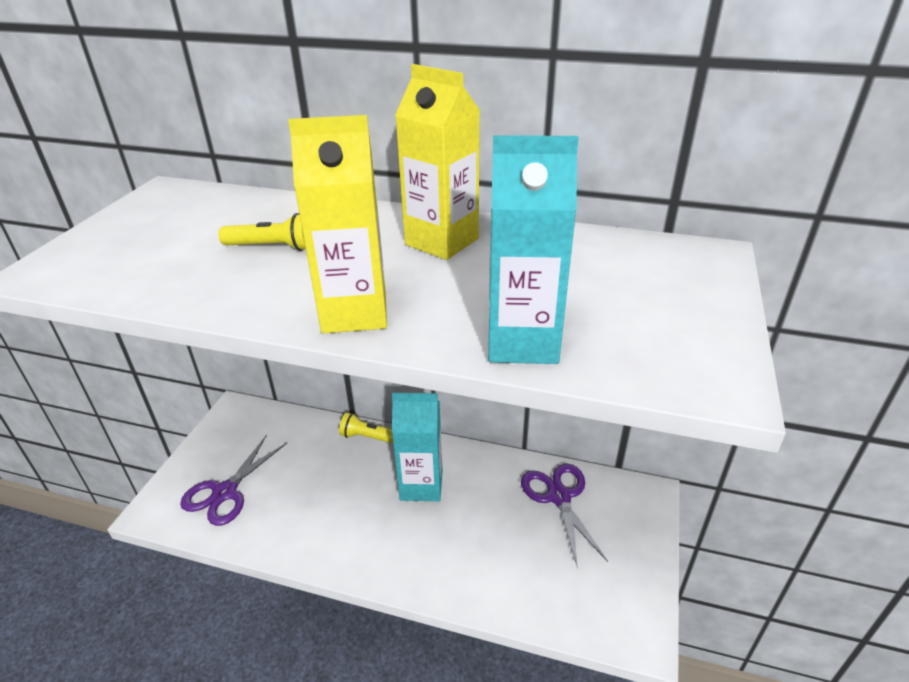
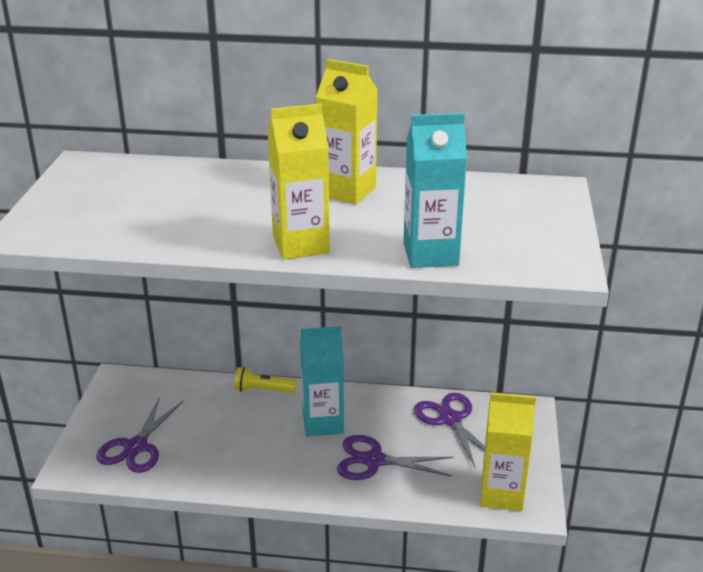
camera: 10 degrees left, 5 degrees down
yellow flashlight [219,213,306,251] -> none
none -> purple scissors [337,435,453,480]
none -> yellow carton [480,392,536,511]

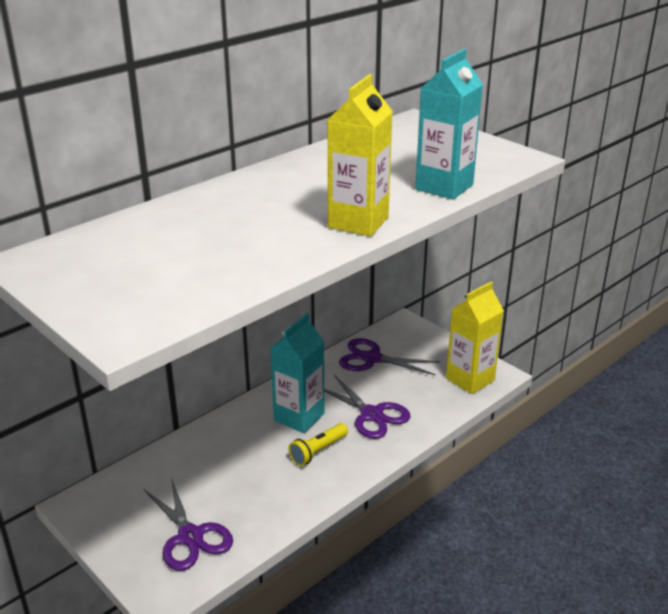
camera: 50 degrees left, 0 degrees up
yellow flashlight [234,367,297,393] -> yellow flashlight moved to [288,423,348,466]
yellow carton [316,59,378,204] -> none
purple scissors [337,435,453,480] -> purple scissors turned 90 degrees counterclockwise [324,375,411,439]

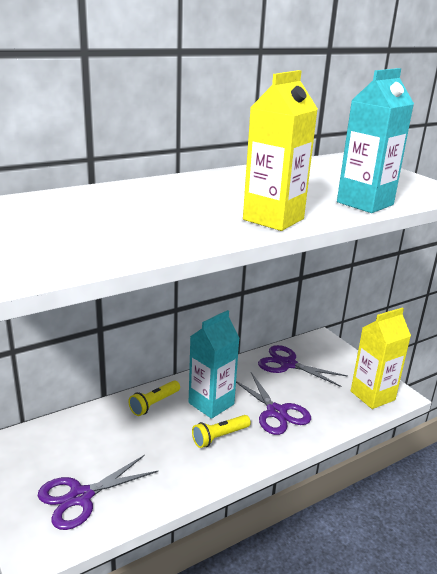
camera: 10 degrees right, 5 degrees down
purple scissors [144,478,233,571] -> purple scissors turned 75 degrees clockwise [38,455,158,530]
none -> yellow flashlight [128,380,180,416]

